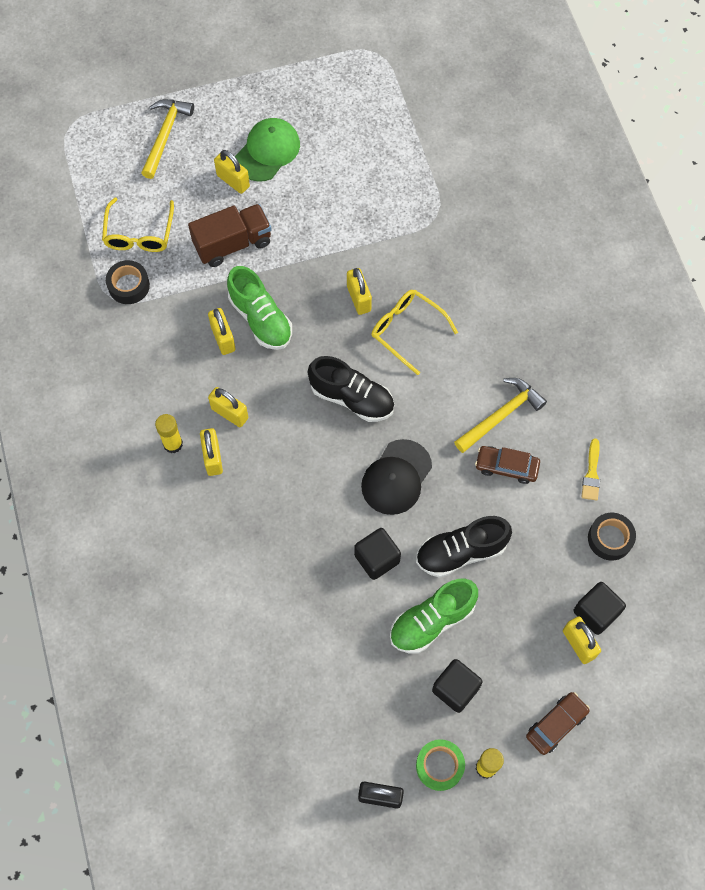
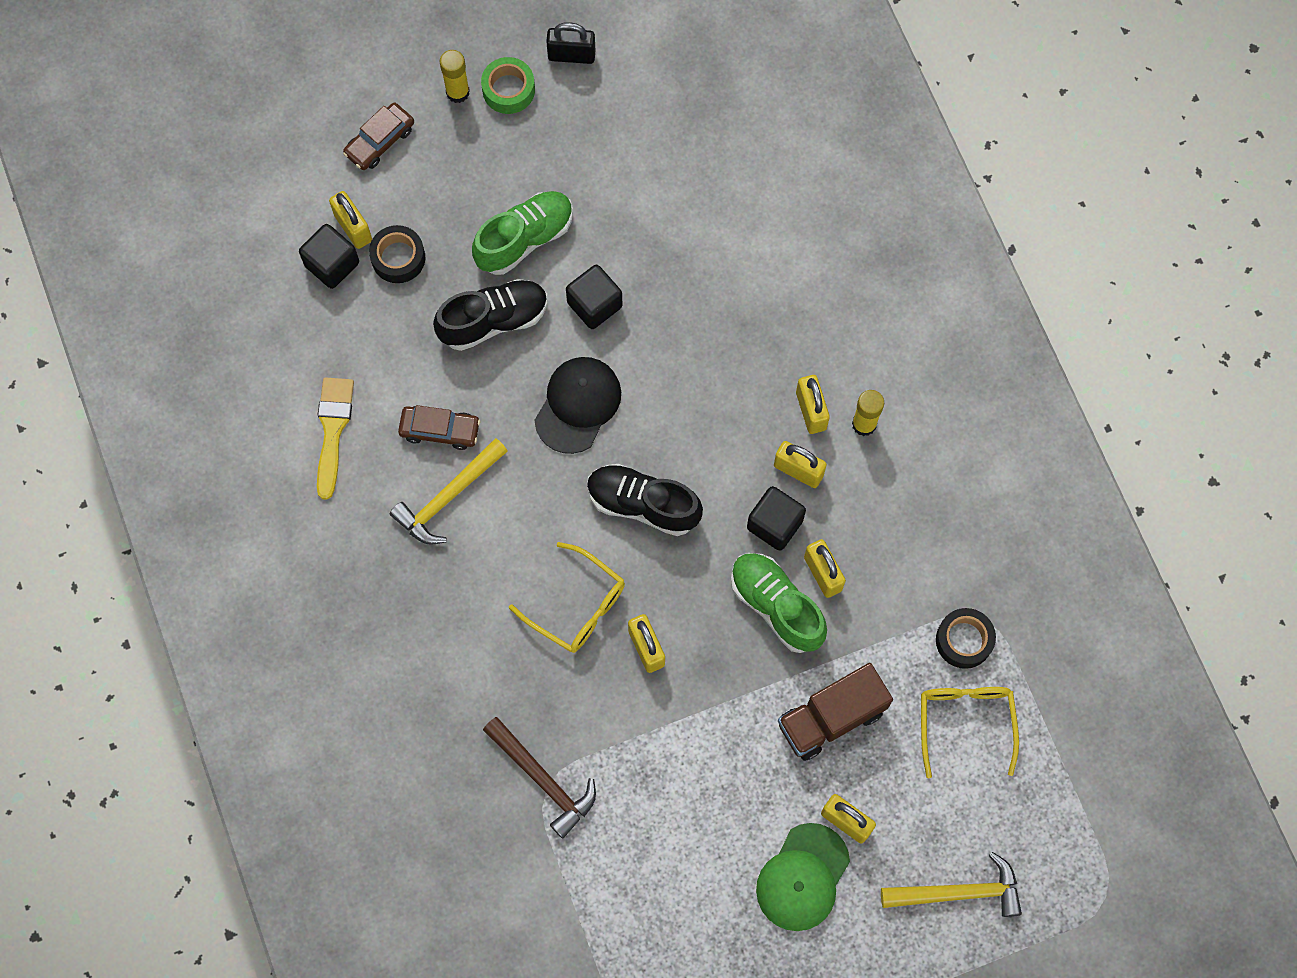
camera: 175 degrees right, 5 degrees up
yellow hammer [141,99,194,179] -> yellow hammer turned 105 degrees counterclockwise [881,852,1022,917]
black cube [432,659,483,713] -> black cube moved to [747,486,806,551]
yellow brush [582,439,600,501] -> yellow brush [317,377,354,500], size x1.53
black tape [588,513,636,560] -> black tape moved to [369,225,425,283]
none -> brown hammer [483,717,596,839]

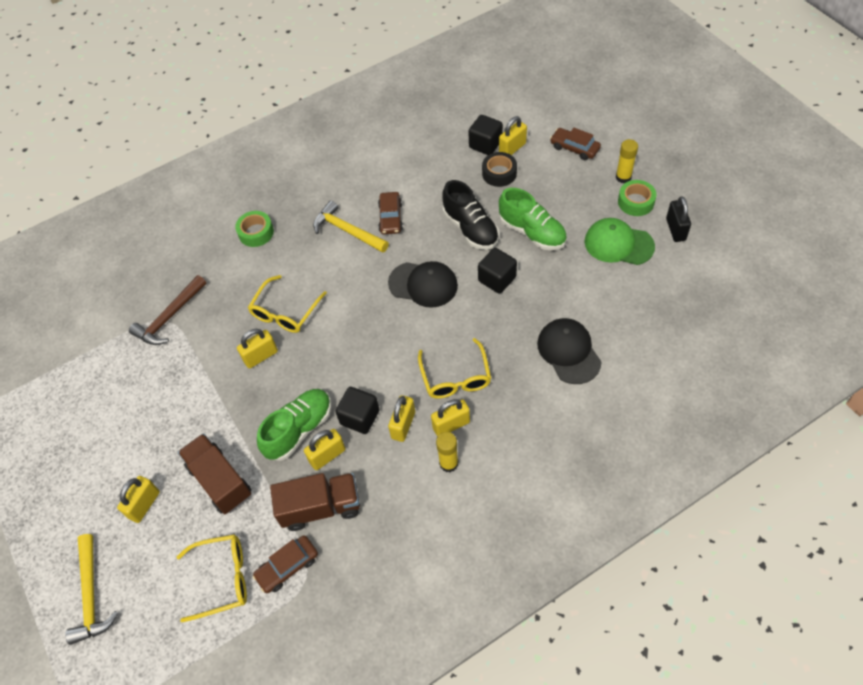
camera: 85 degrees right, 15 degrees down
yellow brush [317,377,354,500] -> none
black shoe [587,464,703,536] -> none
green cap [756,823,850,931] -> green cap moved to [584,218,655,265]
black tape [936,608,996,669] -> brown car [253,535,318,593]
none -> green tape [235,211,274,247]
none -> brown truck [270,473,360,531]
none -> yellow glasses [418,338,491,399]
none -> black cap [537,318,602,384]

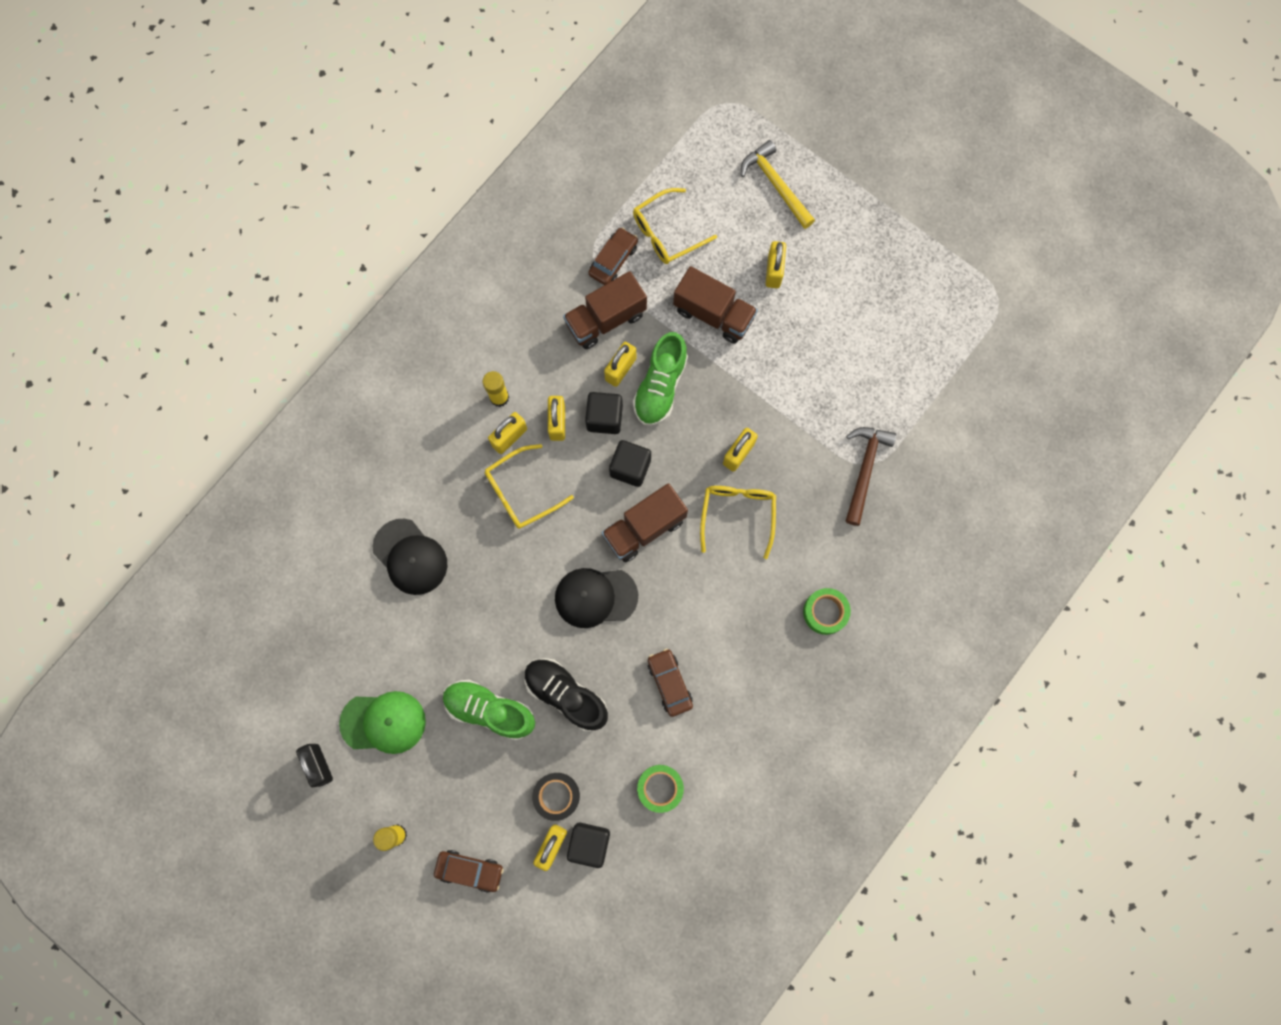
camera: 155 degrees right, 20 degrees up
yellow hammer [313,201,389,253] -> none
yellow glasses [418,338,491,399] -> yellow glasses turned 90 degrees counterclockwise [485,444,574,529]
black cube [478,248,517,294] -> black cube moved to [609,440,651,487]
green tape [618,180,657,216] -> green tape moved to [637,765,684,813]
none -> brown truck [602,483,688,562]

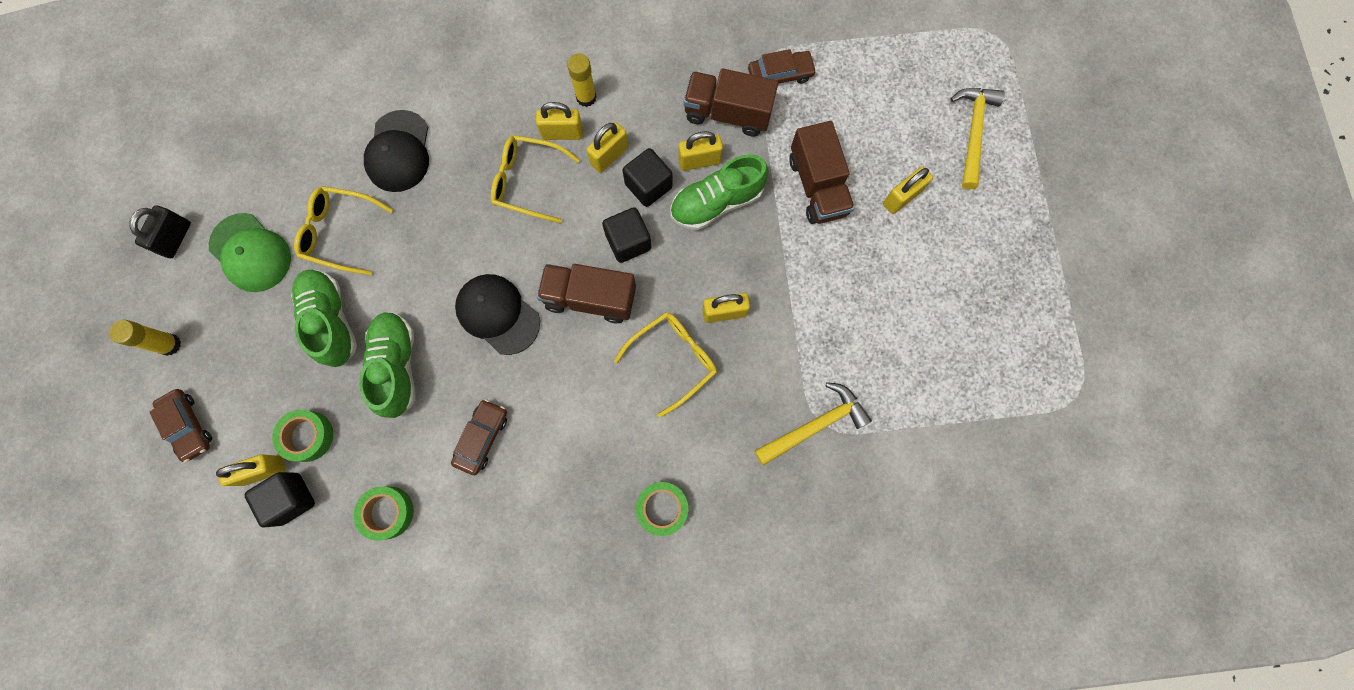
camera: 45 degrees right, 0 degrees up
black shoe [525,658,608,731] -> green shoe [359,312,415,418]
black tape [532,773,580,821] -> green tape [272,410,333,462]
yellow glasses [633,188,717,264] -> yellow glasses moved to [294,186,393,276]
brown hammer [846,427,897,526] -> yellow hammer [755,382,872,466]

